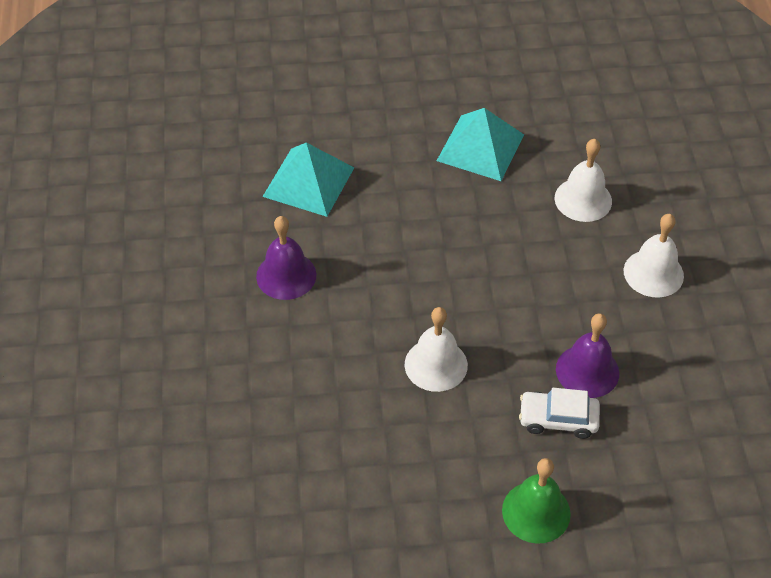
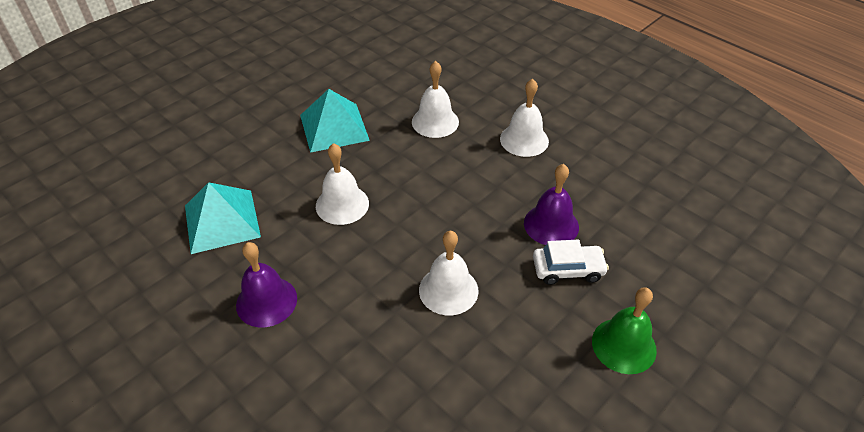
camera: 40 degrees left, 5 degrees down
white car [519,388,600,439] -> white car turned 150 degrees counterclockwise [533,240,609,285]
none -> white bell [316,143,369,225]

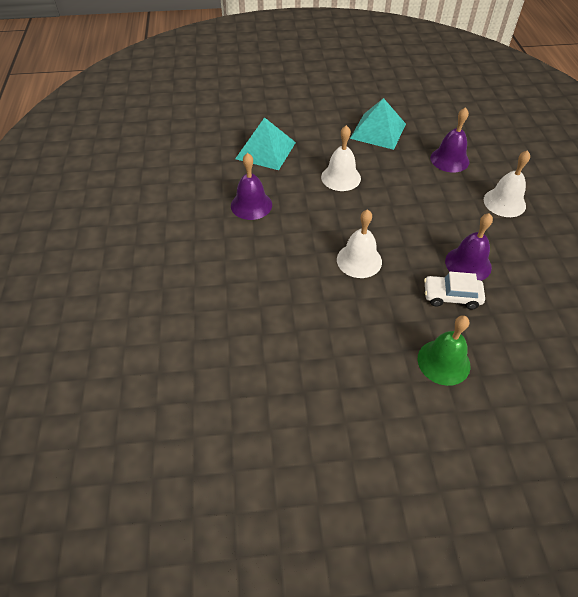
camera: 40 degrees right, 5 degrees up
white bell [412,61,459,138] -> purple bell [430,107,469,173]
white car [533,240,609,285] -> white car turned 150 degrees clockwise [424,272,485,310]

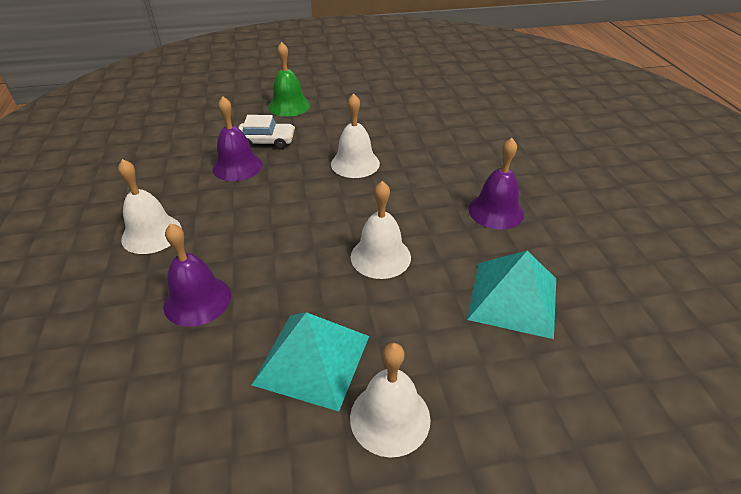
camera: 175 degrees right, 10 degrees down
none -> white bell [350,343,431,458]

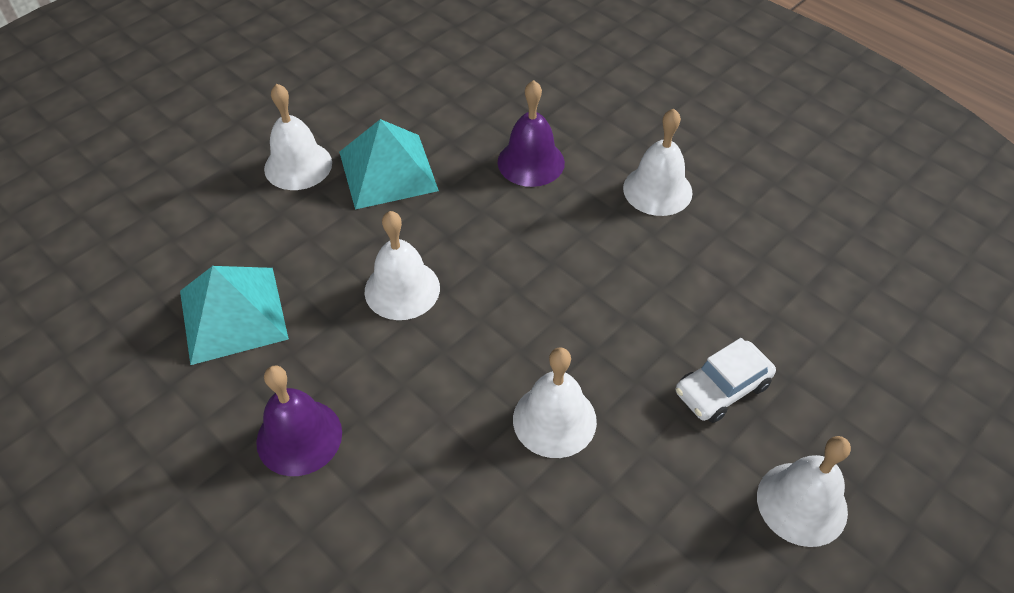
camera: 145 degrees right, 10 degrees up
purple bell [212,96,263,181] -> none
green bell [268,42,310,117] -> white bell [757,436,851,547]

